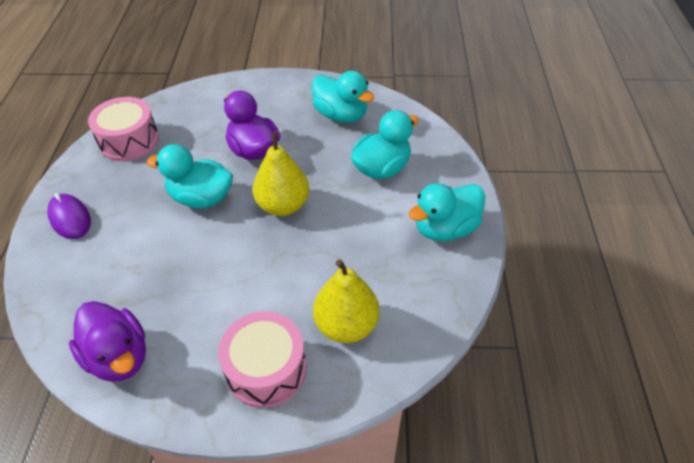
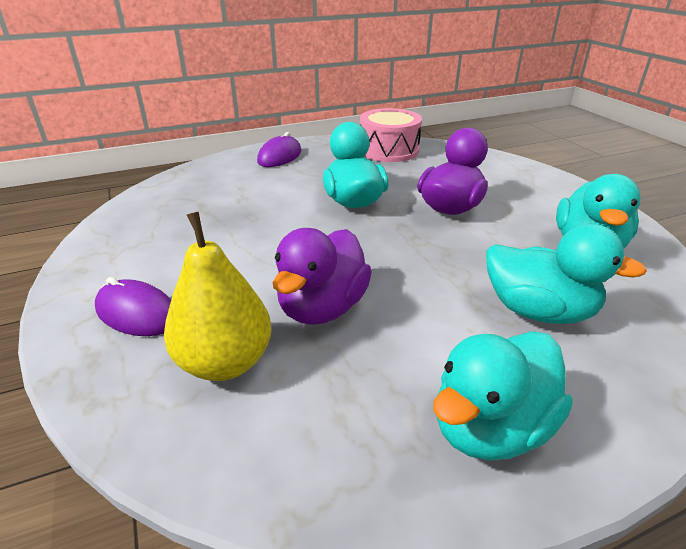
camera: 65 degrees right, 15 degrees down
purple duck [69,301,146,382] -> purple duck moved to [272,228,372,325]
pink drum [218,311,306,408] -> purple mouse [95,277,171,336]
yellow pear [253,132,309,216] -> none
turquoise duck [409,183,485,241] -> turquoise duck turned 75 degrees counterclockwise [433,331,573,461]

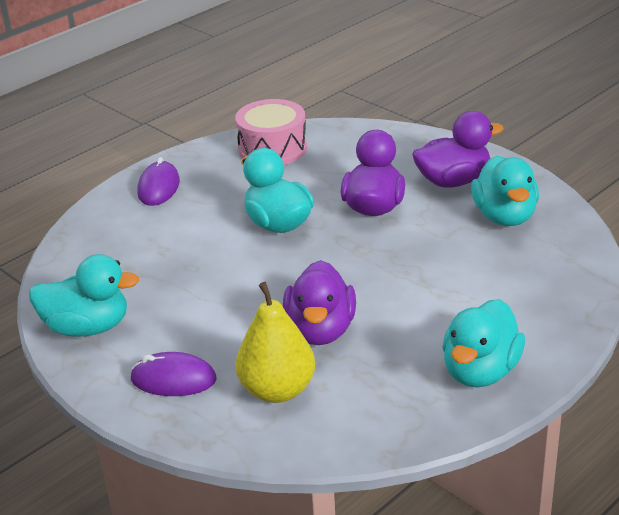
camera: 20 degrees left, 0 degrees up
turquoise duck [486,224,647,324] -> turquoise duck moved to [29,254,139,337]
none -> purple duck [412,111,504,188]

